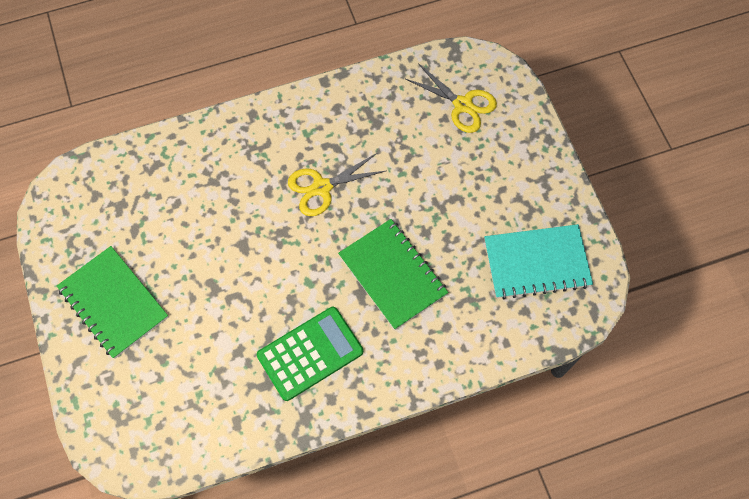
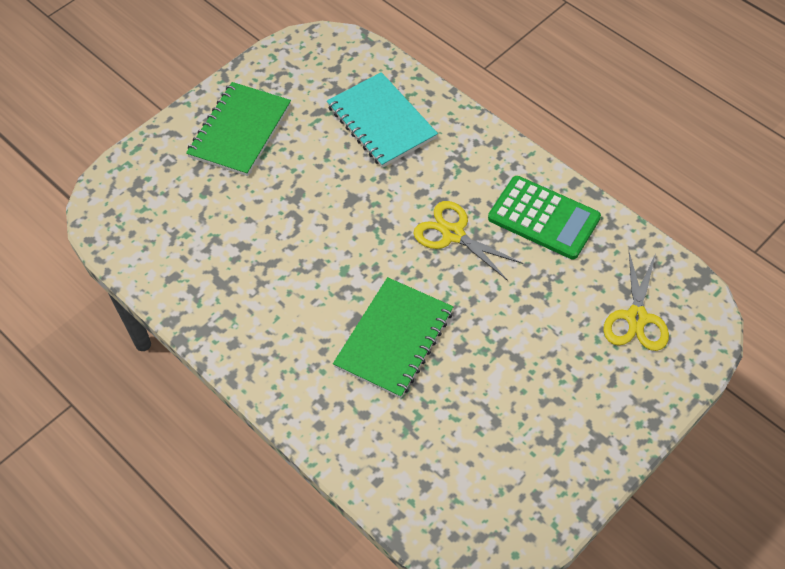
camera: 65 degrees right, 10 degrees down
green calculator [257,307,363,401] -> green calculator moved to [488,176,601,259]
turquoise notebook [484,224,593,299] -> turquoise notebook moved to [327,72,438,168]

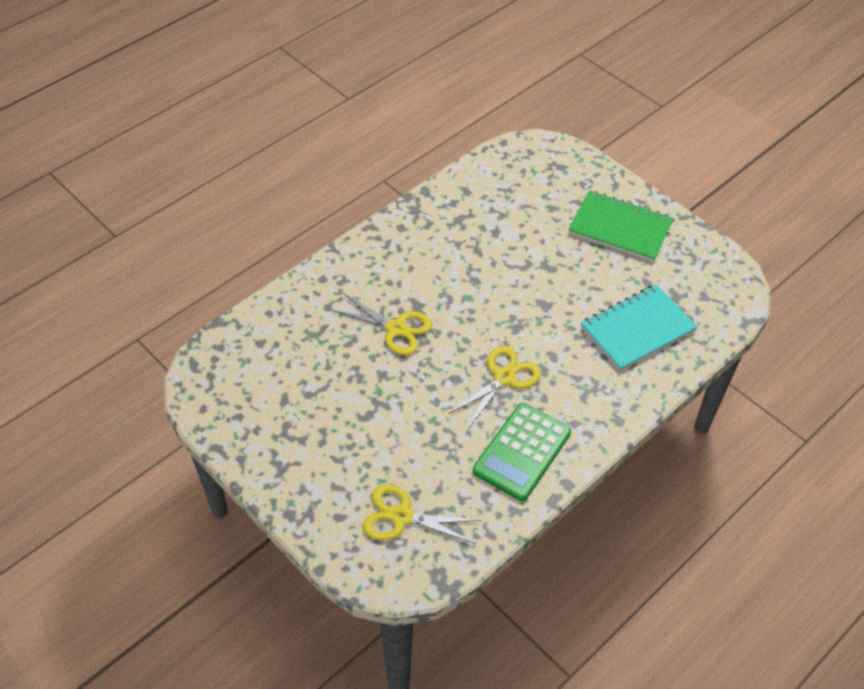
camera: 90 degrees right, 5 degrees down
green notebook [333,277,453,398] -> yellow scissors [331,293,432,355]

